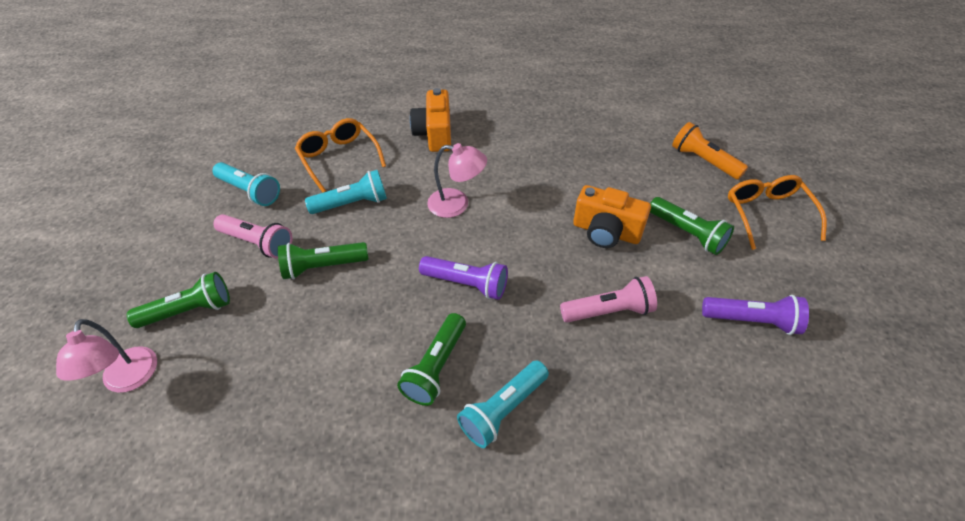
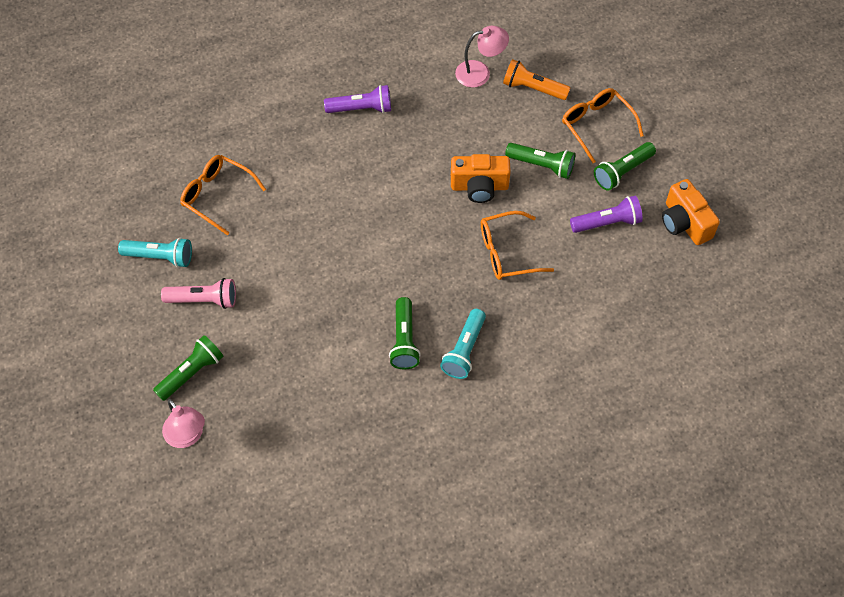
camera: 25 degrees left, 10 degrees up
green flashlight [278,242,368,279] -> green flashlight moved to [594,142,656,191]
turquoise flashlight [305,170,387,214] -> none
orange camera [410,88,451,152] -> orange camera moved to [662,179,720,245]
purple flashlight [419,256,508,300] -> purple flashlight moved to [324,85,391,113]
pink lamp [427,143,487,218] -> pink lamp moved to [455,26,509,87]
pink flashlight [560,276,657,323] -> orange glasses [481,211,554,280]

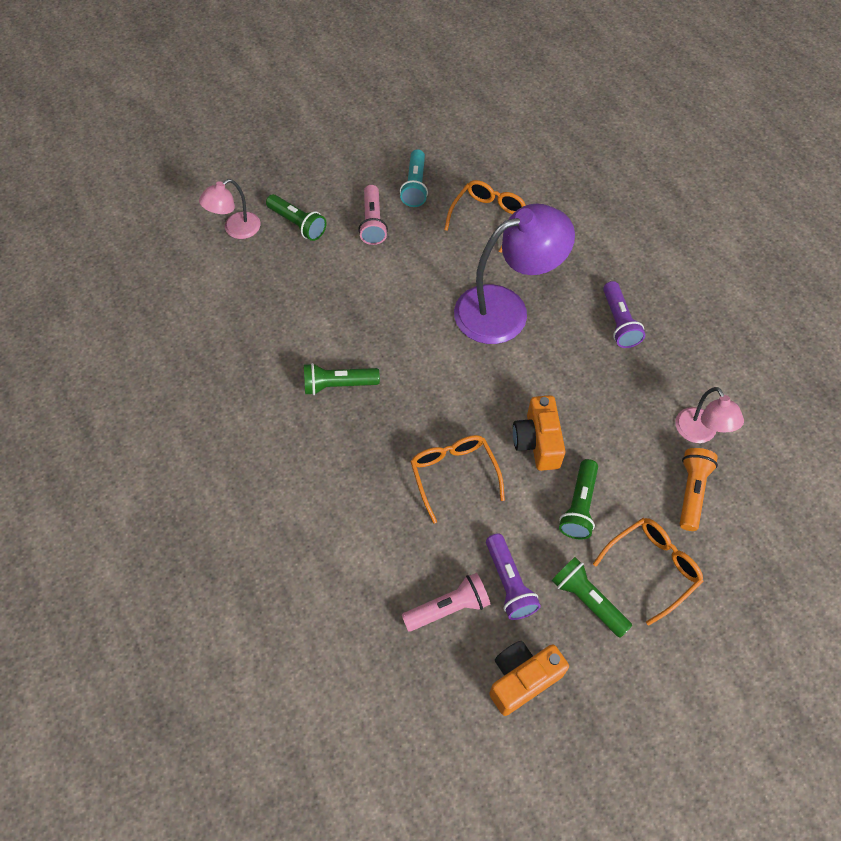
camera: 85 degrees right, 0 degrees up
turquoise flashlight [440,309,486,379] -> none
none -> pink flashlight [402,573,490,632]
none -> purple lamp [454,204,575,344]

